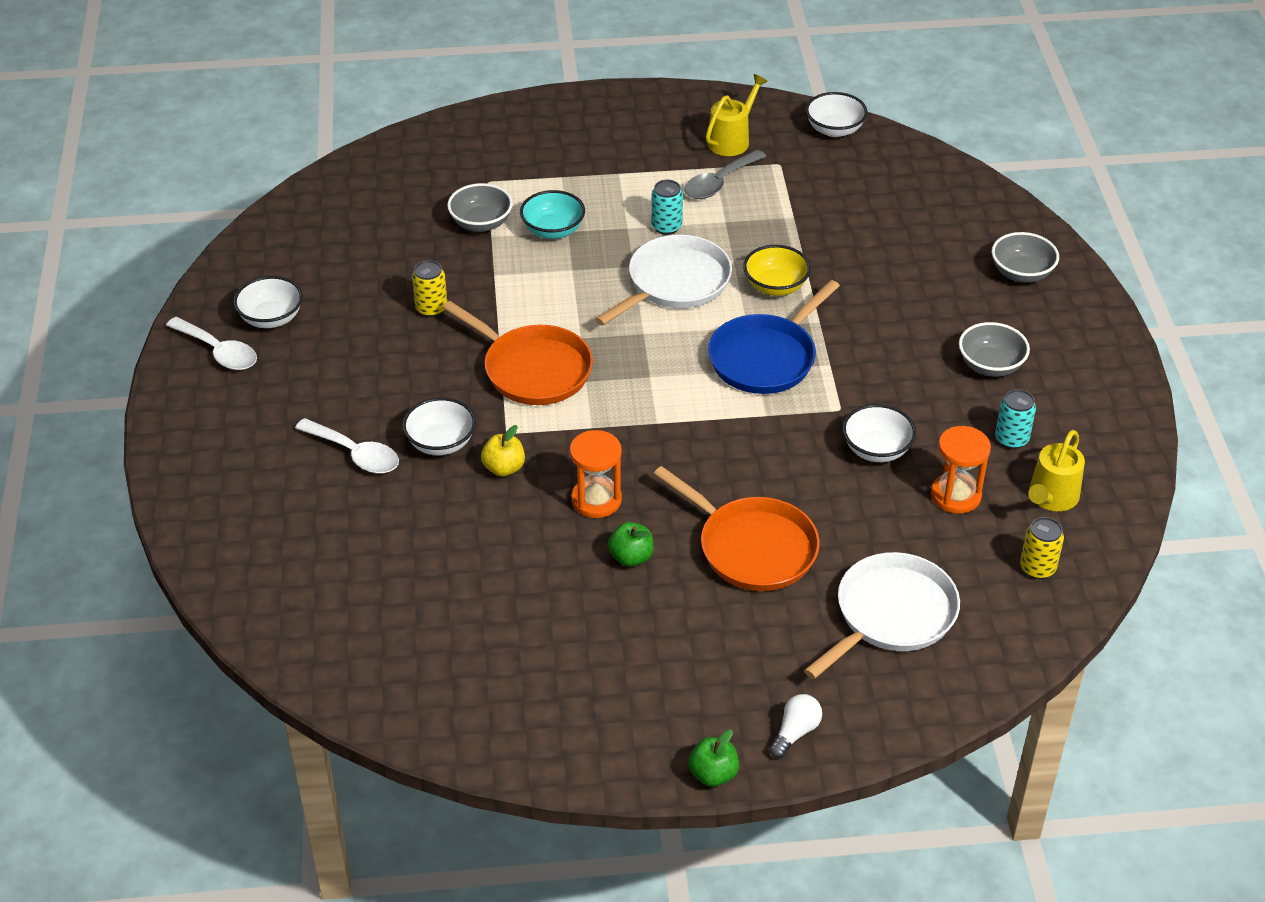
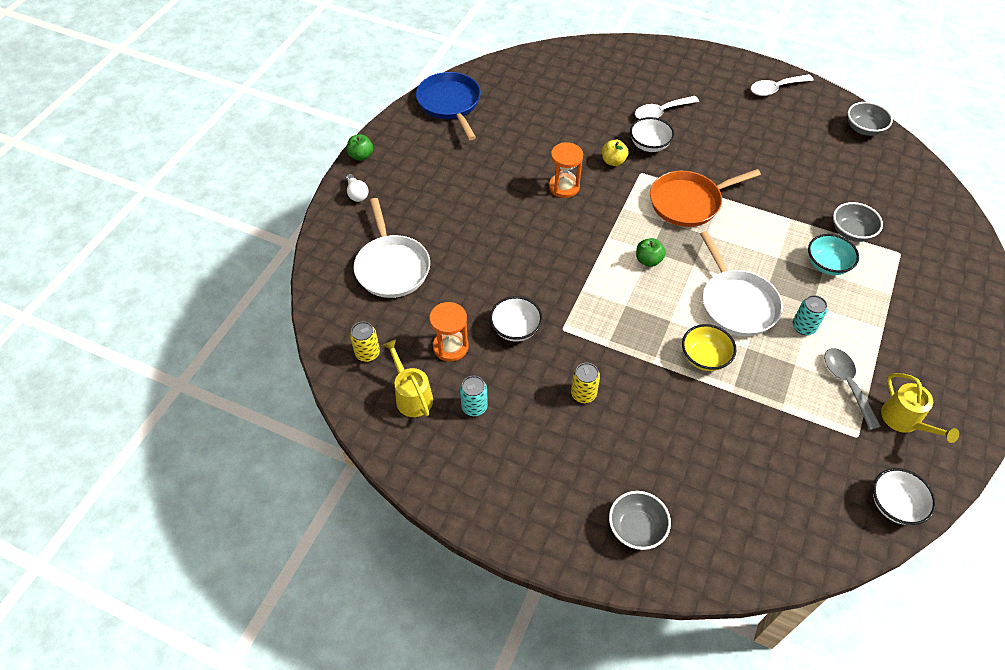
camera: 120 degrees right, 10 degrees up
white bowl [233,276,303,328] -> none
yellow can [412,260,447,317] -> yellow can moved to [571,363,600,403]
green apple [608,522,654,567] -> green apple moved to [636,238,666,267]
orange pan [654,466,820,591] -> none
blue pan [708,280,840,394] -> blue pan moved to [416,72,481,140]
grey bowl [959,322,1030,377] -> grey bowl moved to [848,102,893,136]

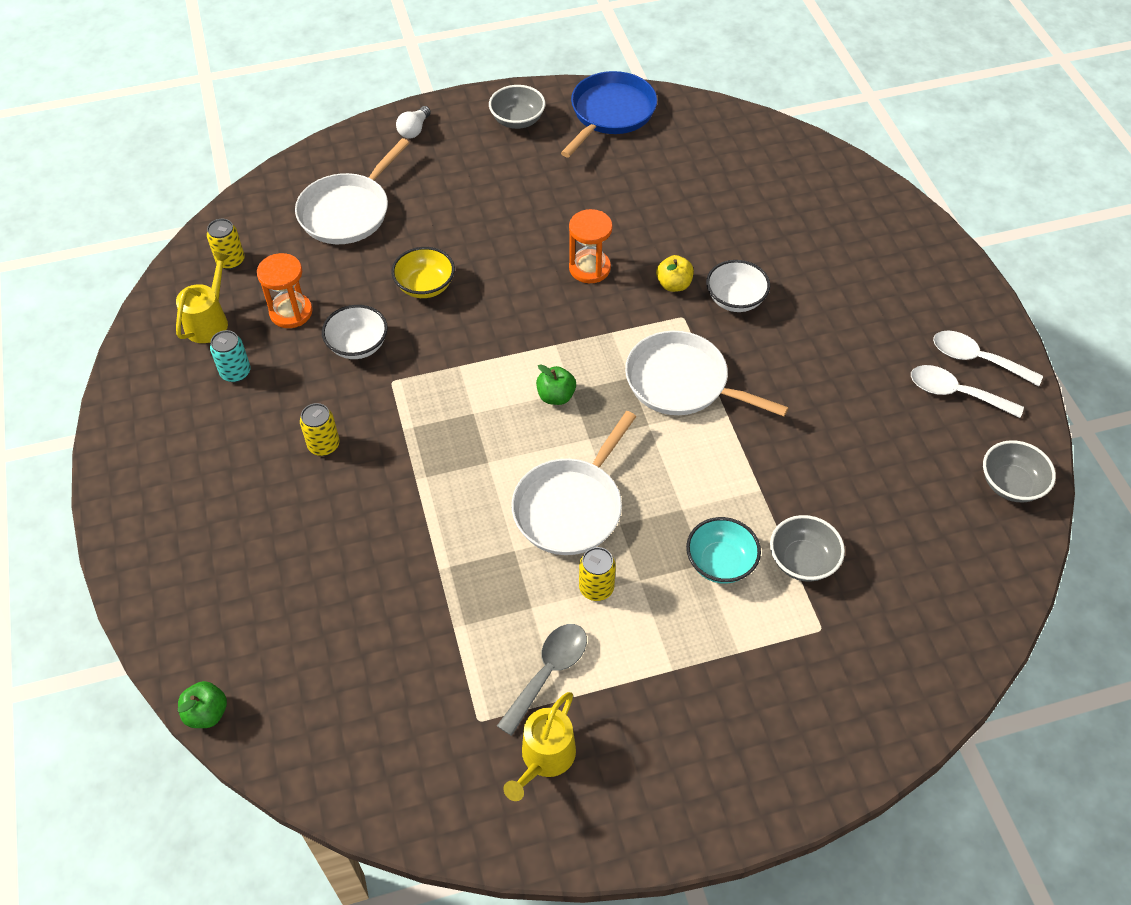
camera: 50 degrees right, 0 degrees up
green apple [346,134,373,161] -> green apple moved to [178,681,227,728]
grey bowl [609,491,671,550] -> grey bowl moved to [489,85,545,129]
white spoon [635,96,699,119] -> white spoon moved to [911,365,1024,418]
orange pan [650,169,761,227] -> white pan [625,331,789,417]
yellow bowl [682,324,736,371] -> yellow bowl moved to [391,247,455,298]
turquoise can [793,295,827,335] -> yellow can [579,547,616,601]
white bowl [873,468,936,525] -> none

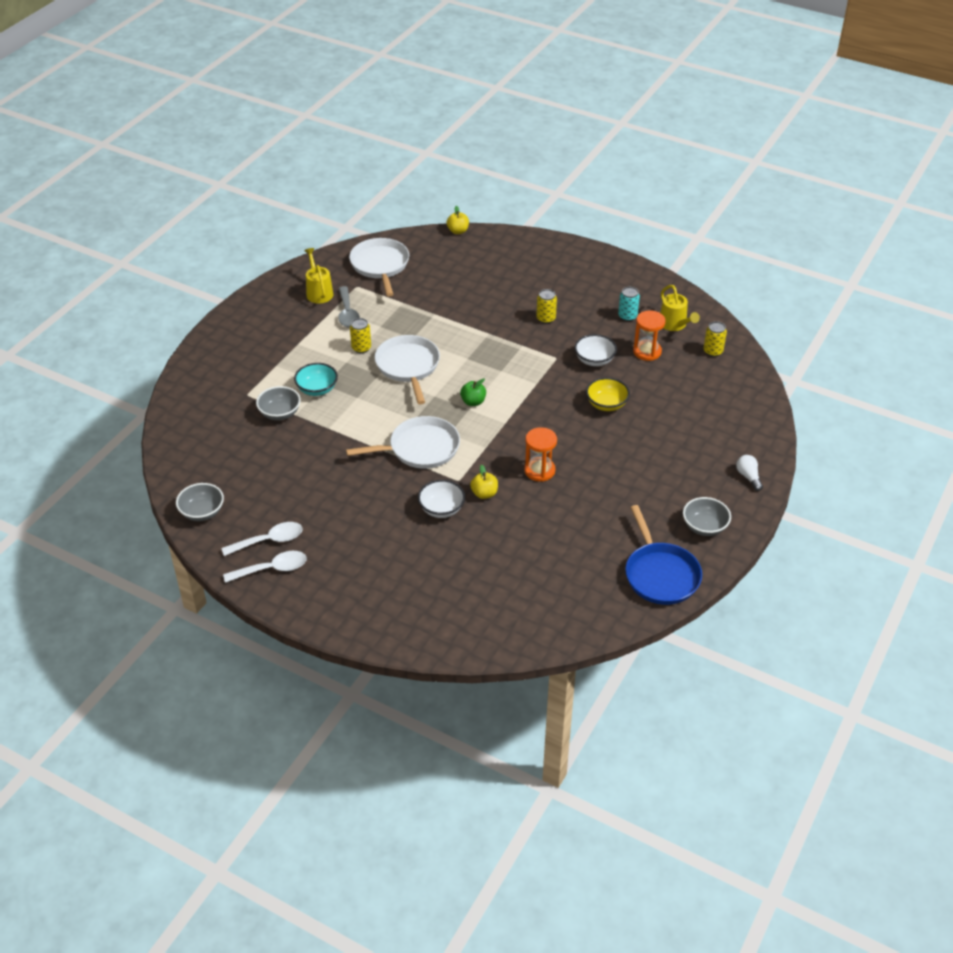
camera: 135 degrees right, 10 degrees down
green apple [178,681,227,728] -> yellow apple [447,206,469,234]
white pan [295,138,410,244] -> white pan moved to [349,238,409,297]

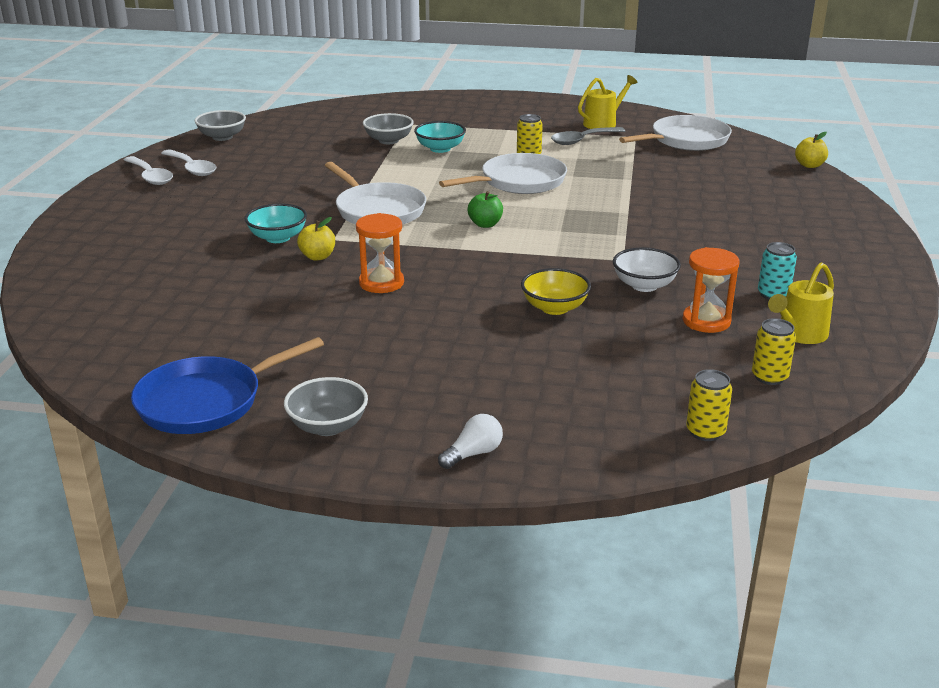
camera: 70 degrees right, 15 degrees down
white bowl [418,480,465,518] -> turquoise bowl [245,203,307,243]
yellow can [536,289,557,324] -> yellow can moved to [686,369,732,441]

